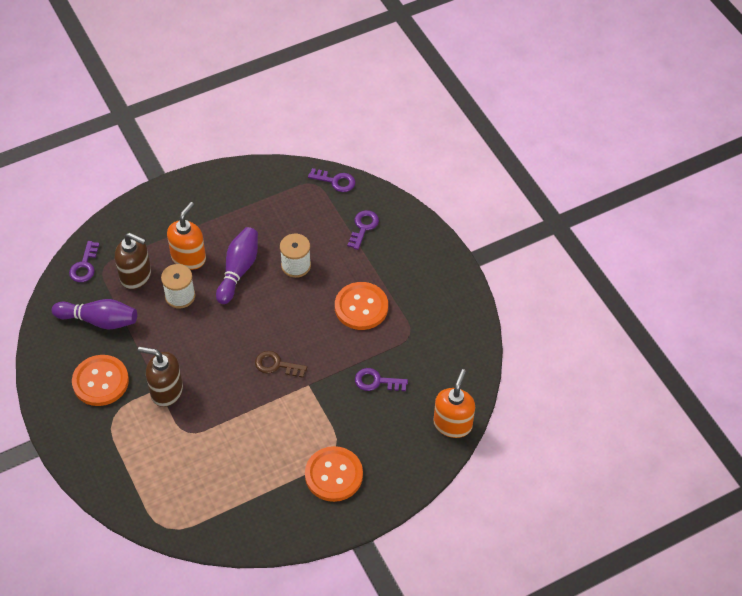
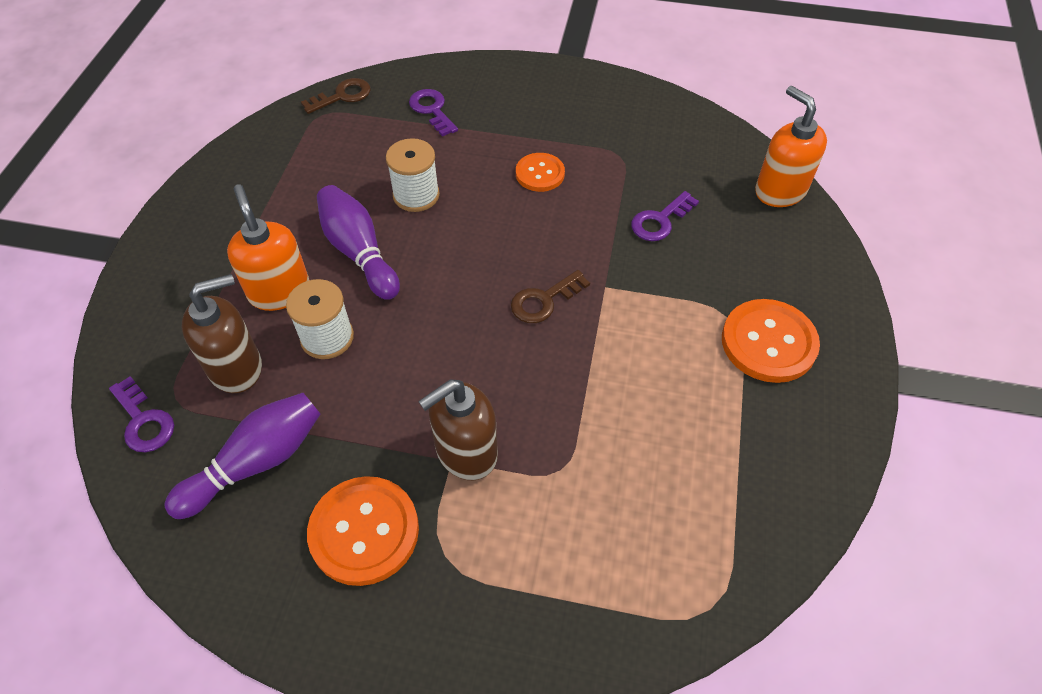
camera: 50 degrees left, 0 degrees up
purple key [308,168,356,192] -> brown key [301,78,371,114]
orange button [335,282,388,330] -> orange button [516,153,565,192], size x0.61

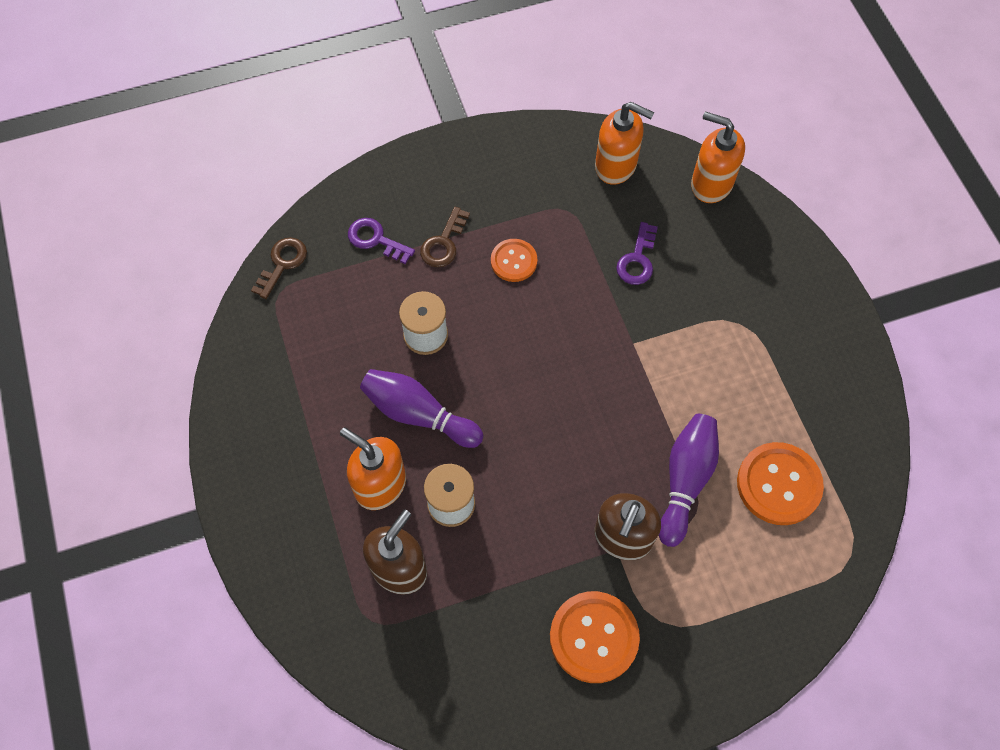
camera: 30 degrees left, 10 degrees up
purple key [109,376,174,452] -> none
purple bowling pin [164,393,320,519] -> purple bowling pin moved to [659,414,719,547]
brown key [511,270,590,323] -> brown key moved to [420,207,470,267]
orange button [722,299,820,383] -> orange button moved to [737,442,824,525]
none -> orange soap dispenser [595,102,654,185]

